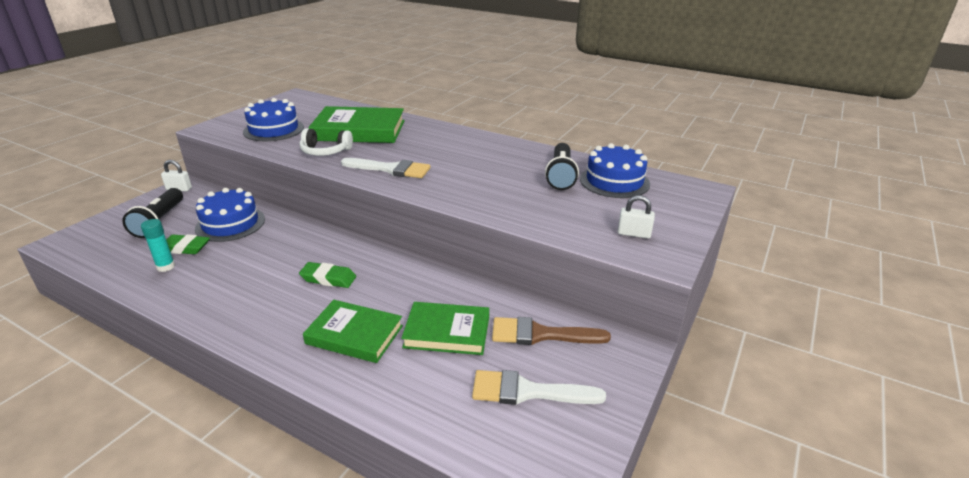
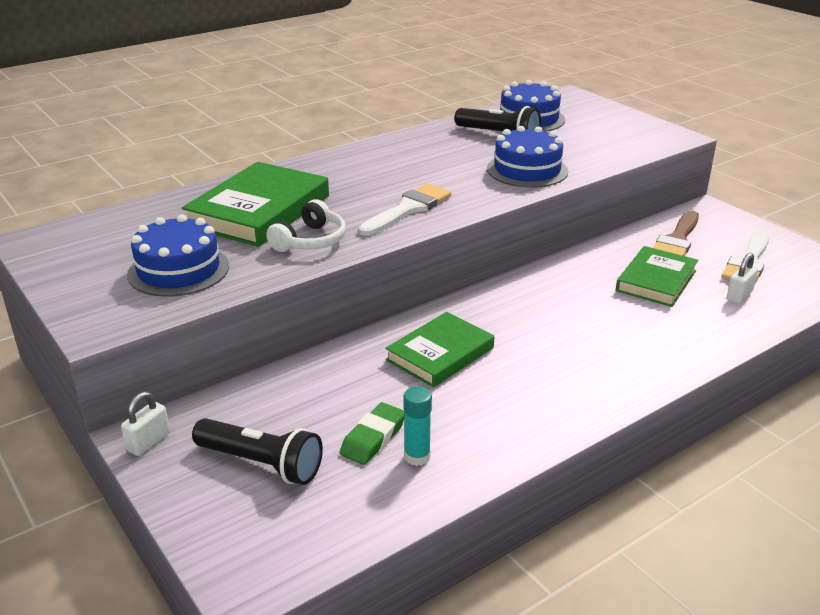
camera: 65 degrees left, 0 degrees up
blue cake [195,188,265,242] -> blue cake moved to [487,126,568,188]
green eraser [299,262,356,288] -> none
green book [303,300,403,363] -> green book moved to [385,312,494,387]
white padlock [617,195,655,239] -> white padlock moved to [727,253,758,304]

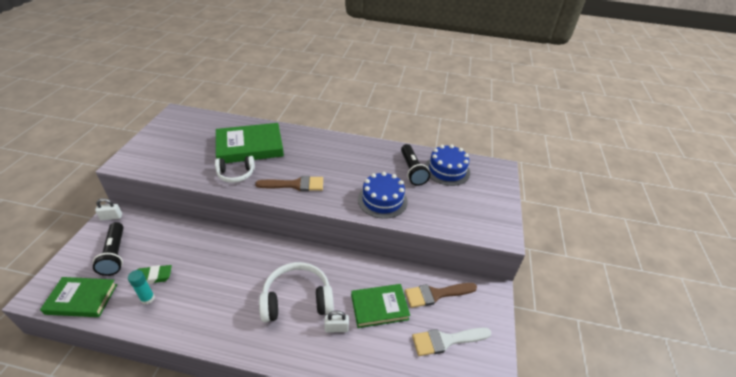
camera: 45 degrees right, 10 degrees up
blue cake [127,214,229,297] -> none
white brush [359,183,451,236] -> brown brush [255,176,323,191]
green book [385,312,494,387] -> green book moved to [40,277,117,317]
white padlock [727,253,758,304] -> white padlock moved to [324,311,349,332]
none -> white headphones [259,262,334,322]

